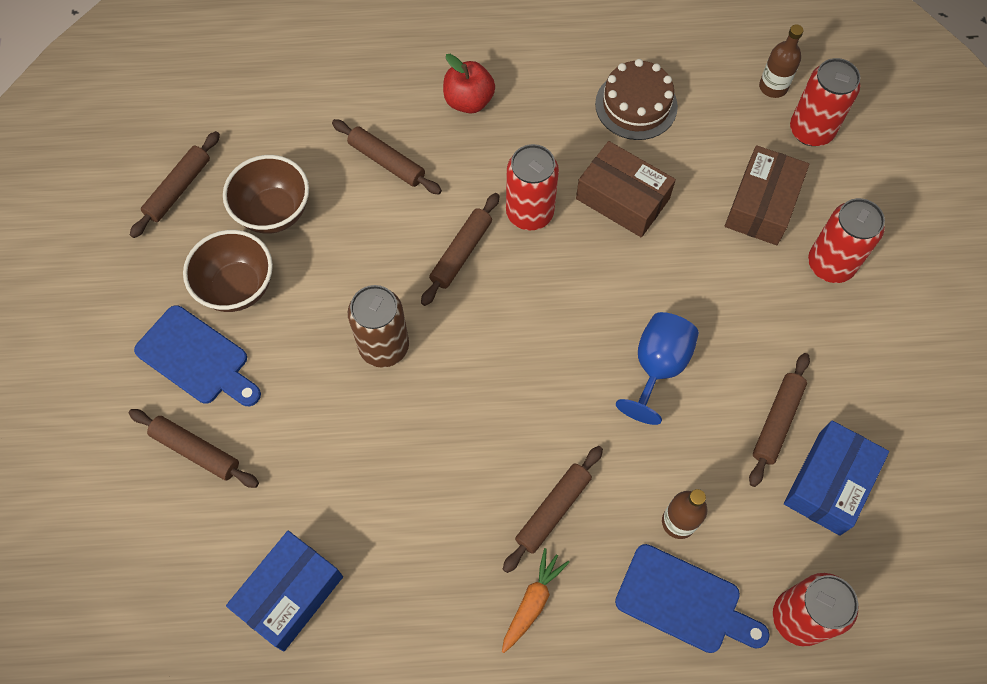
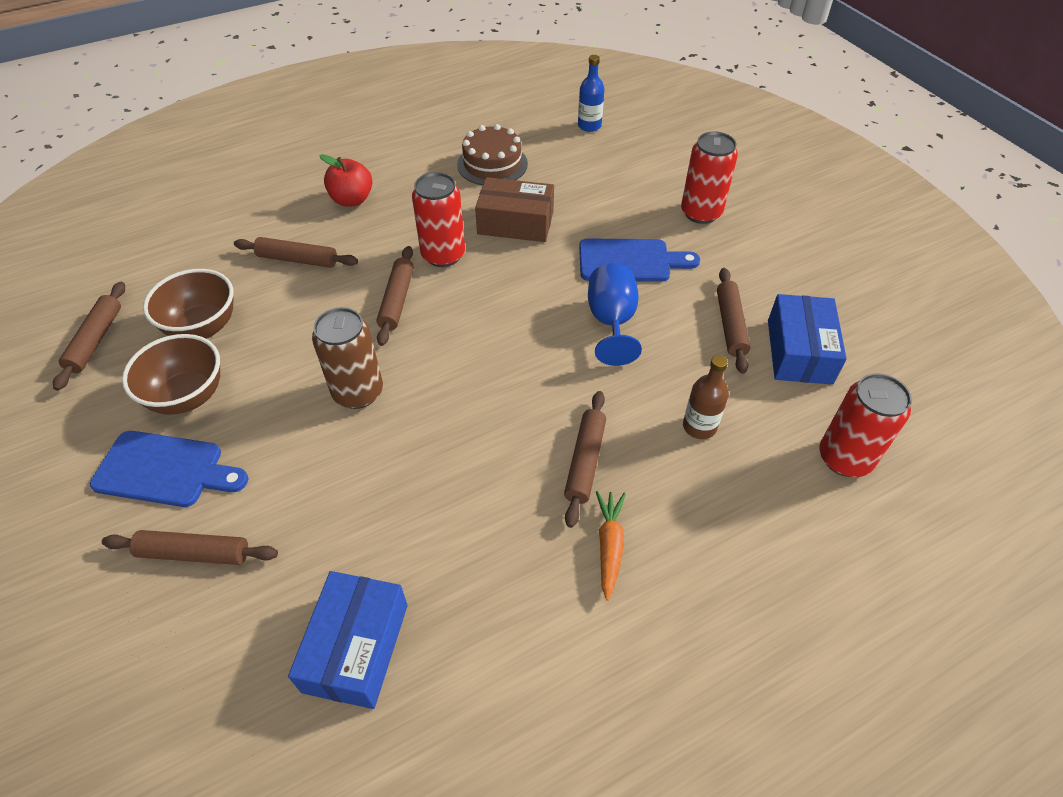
camera: 25 degrees left, 15 degrees down
blue cutting board [615,544,770,653] -> blue cutting board moved to [579,239,700,282]
brown box [725,145,809,245] -> none
brown bottle [759,25,803,98] -> blue bottle [578,55,605,132]
red can [790,58,860,146] -> none

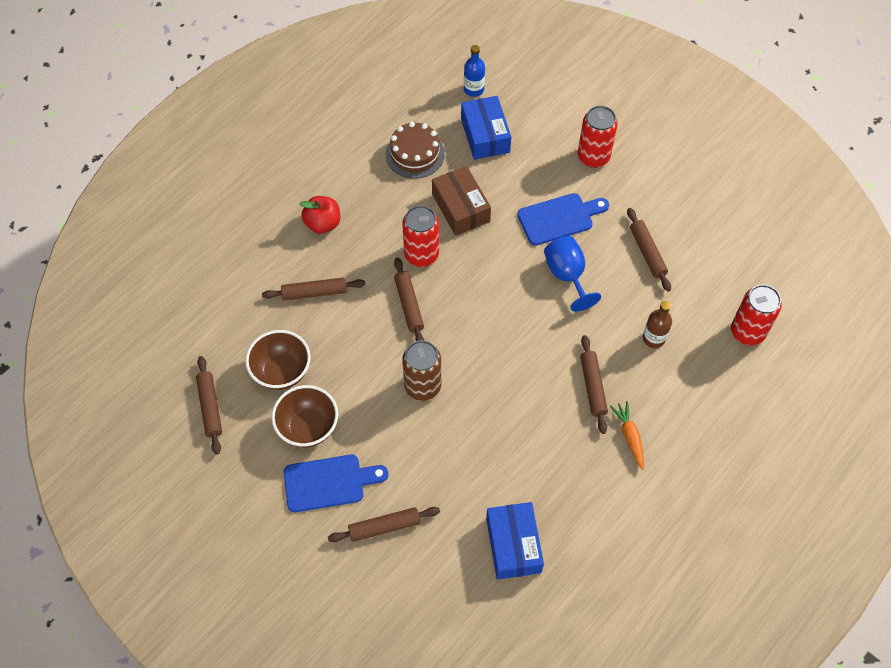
camera: 20 degrees left, 10 degrees up
brown box [475,177,554,242] -> brown box turned 75 degrees clockwise [432,166,491,236]
blue box [768,294,847,385] -> blue box moved to [461,96,511,160]

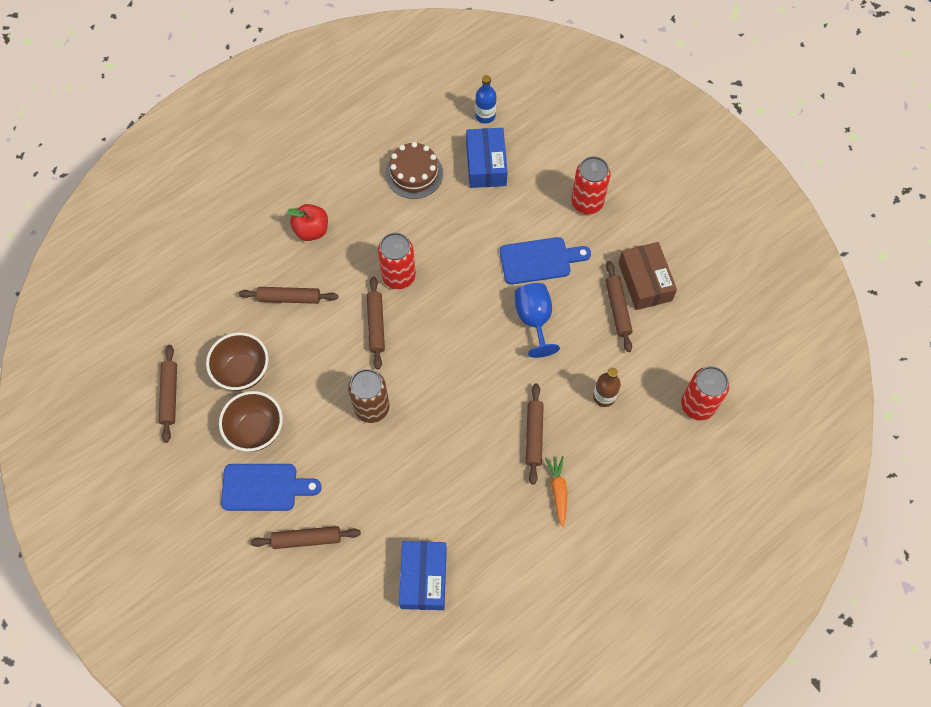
camera: 10 degrees right, 5 degrees up
brown box [432,166,491,236] -> brown box moved to [619,242,677,310]

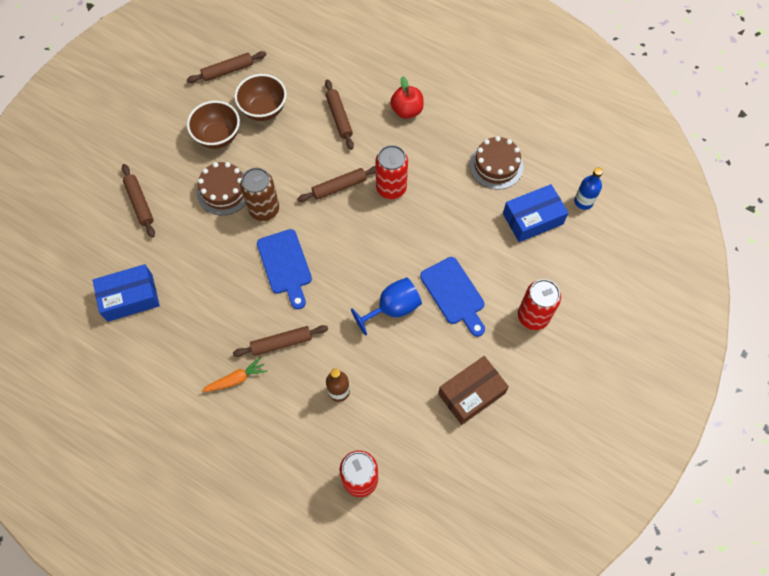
camera: 70 degrees right, 0 degrees up
blue cutting board [221,464,322,511] -> blue cutting board moved to [257,229,312,309]
brown rolling pin [606,261,633,352] -> none
none -> brown cake [197,162,246,215]

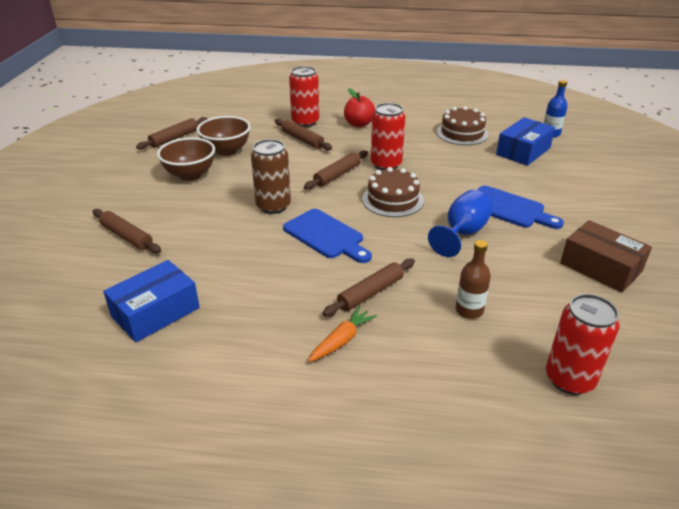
camera: 25 degrees left, 30 degrees down
brown cake [197,162,246,215] -> brown cake moved to [362,167,424,217]
brown box [438,356,509,425] -> brown box turned 75 degrees counterclockwise [560,220,652,293]
red can [518,279,561,330] -> red can moved to [289,66,319,127]

